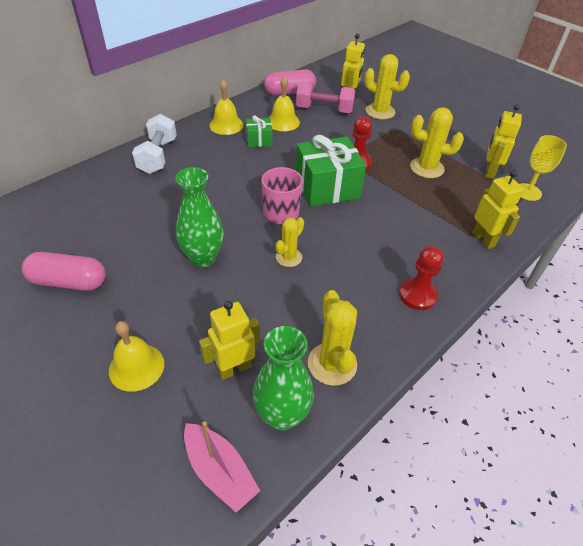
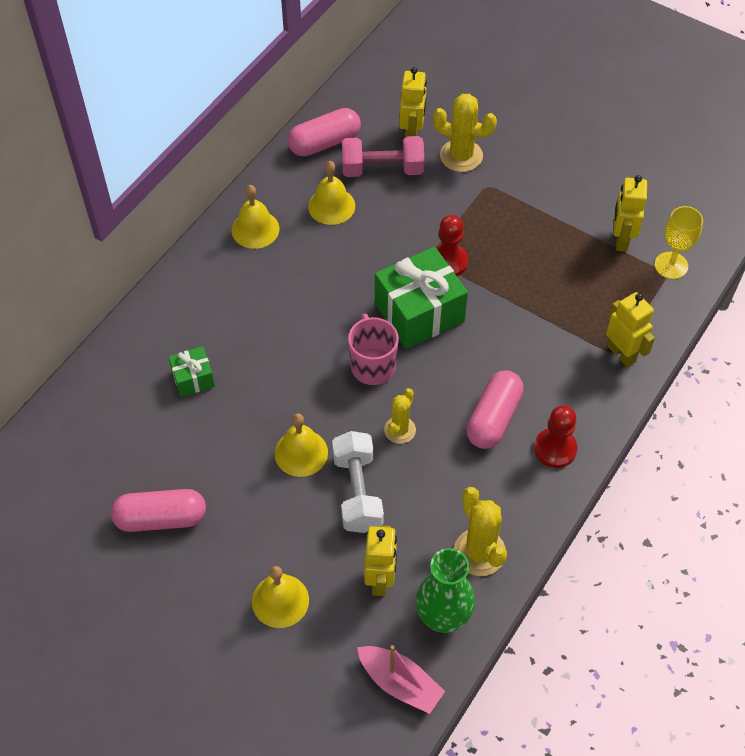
camera: 10 degrees left, 10 degrees up
white dumbbell [132,114,177,174] -> white dumbbell moved to [332,431,384,533]
green vase [175,167,224,267] -> yellow bell [275,414,328,477]
yellow robot [199,301,260,380] -> yellow robot turned 135 degrees clockwise [364,525,397,596]
green gift [246,115,272,147] -> green gift moved to [169,346,215,397]
yellow cactus [410,108,464,178] -> none
none -> pink capsule [466,370,524,449]

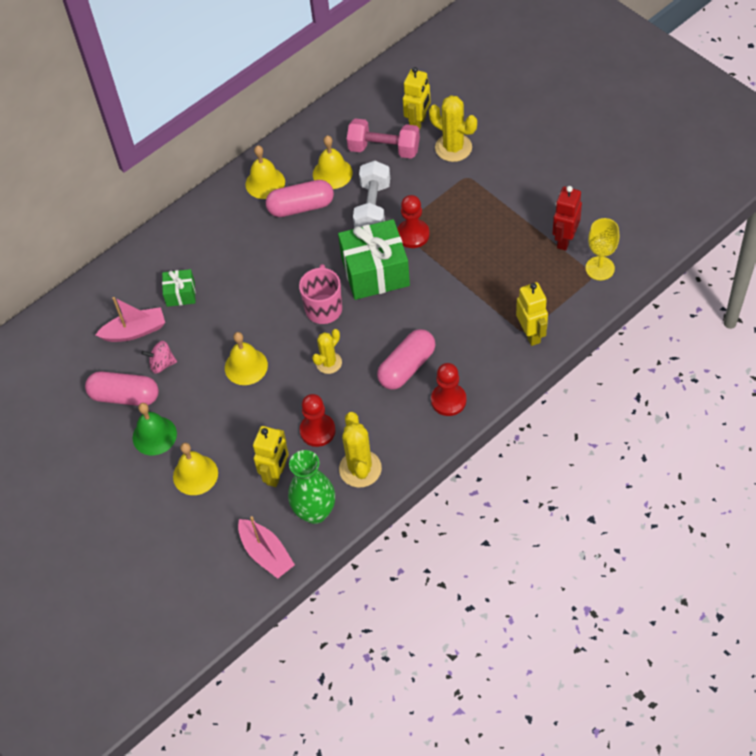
camera: 20 degrees right, 0 degrees up
pink capsule [288,108,361,156] -> pink capsule moved to [266,180,334,217]
white dumbbell [332,431,384,533] -> white dumbbell moved to [353,161,390,228]
yellow robot [613,175,647,252] -> red robot [552,186,582,251]
none -> pink boat [96,297,165,342]
none -> green bell [133,403,177,455]
none -> pink spinning top [141,341,177,373]
none -> red pawn [300,394,336,447]

